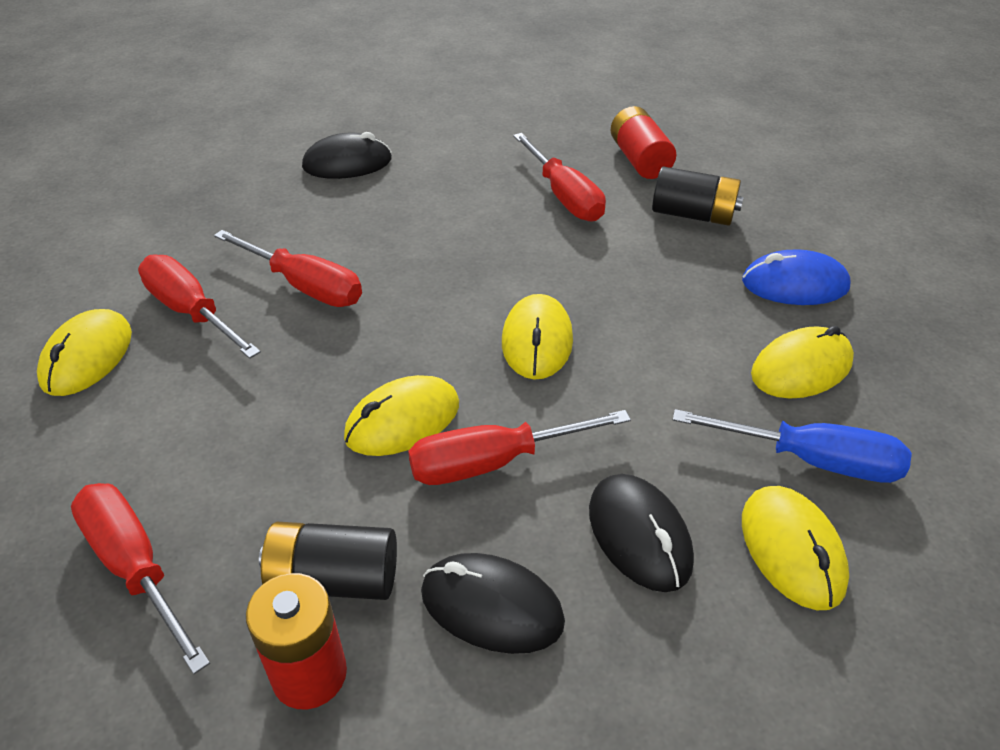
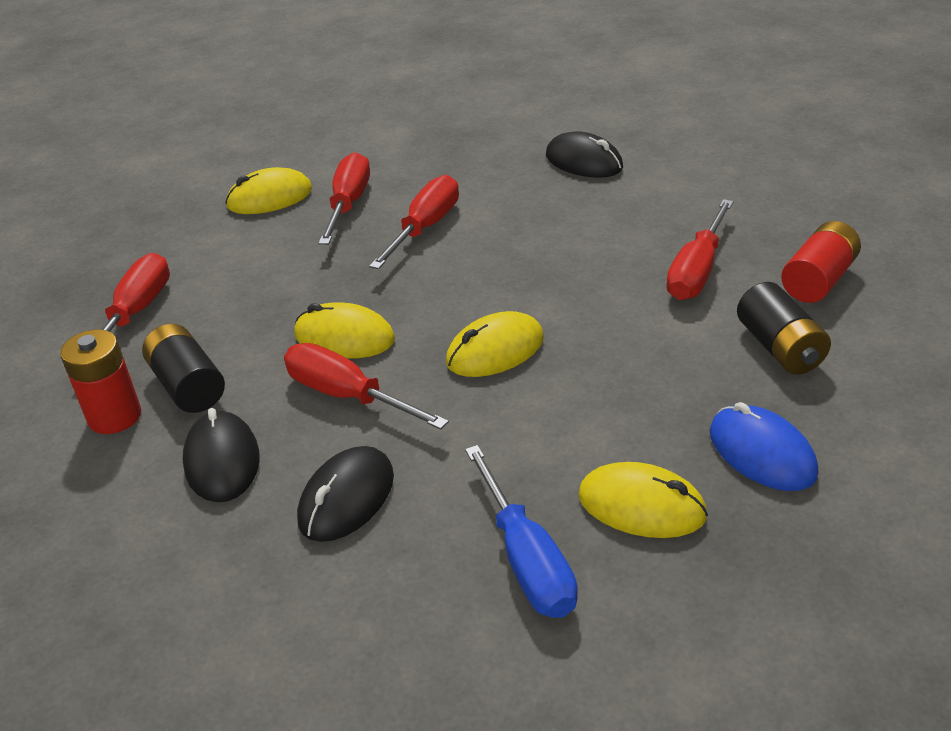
camera: 55 degrees right, 5 degrees down
red screwdriver [214,230,362,307] -> red screwdriver turned 150 degrees counterclockwise [369,175,459,269]
yellow mouse [742,486,849,610] -> none

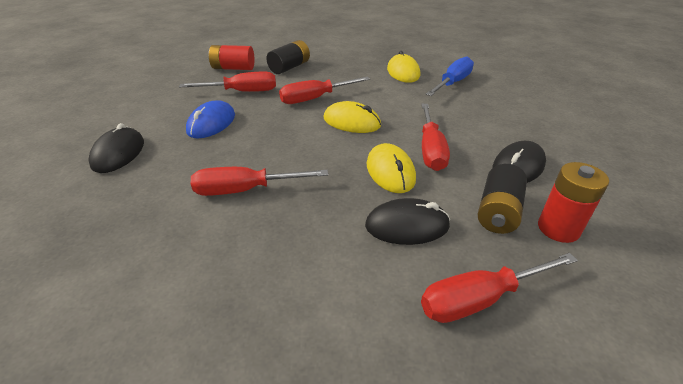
camera: 125 degrees left, 0 degrees up
yellow mouse [225,167,312,214] -> none
black mouse [297,446,394,542] -> black mouse moved to [365,198,450,245]
red screwdriver [318,152,370,245] -> red screwdriver moved to [279,77,370,104]
blue mouse [710,402,818,491] -> blue mouse moved to [186,100,235,139]

